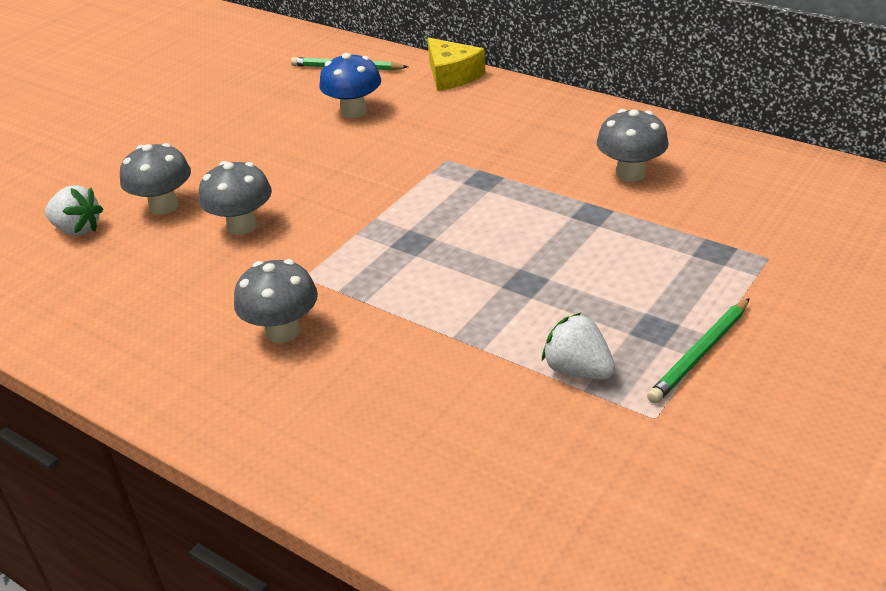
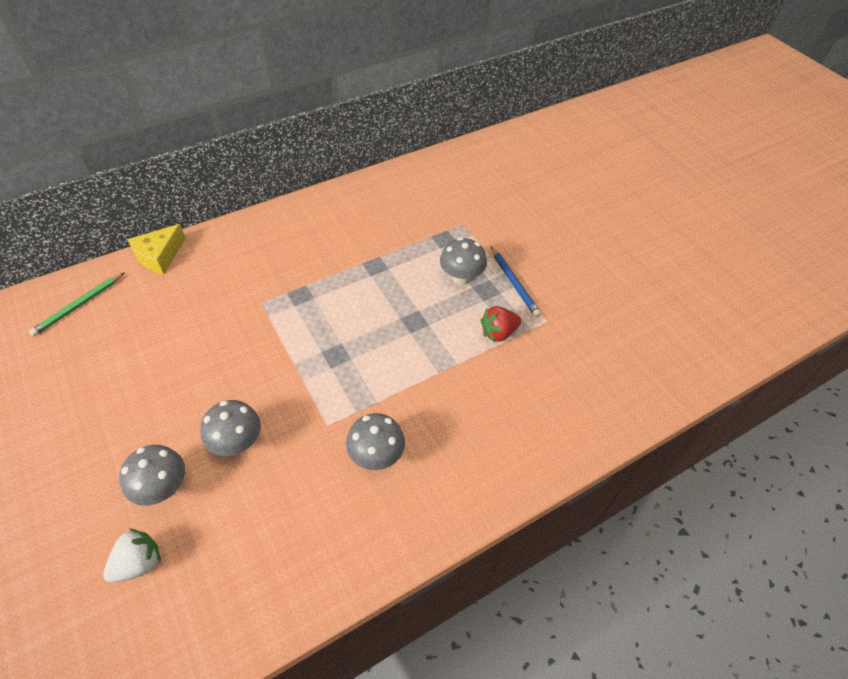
camera: 70 degrees left, 15 degrees up
blue mushroom [319,53,381,118] -> none
yellow cheese [427,37,485,91] -> yellow cheese turned 135 degrees clockwise [127,224,186,275]
white strawberry [542,312,615,380] -> red strawberry [480,306,521,342]
grey mushroom [597,109,669,182] -> grey mushroom moved to [440,237,487,285]
green pencil [647,298,750,403] -> blue pencil [491,247,541,317]

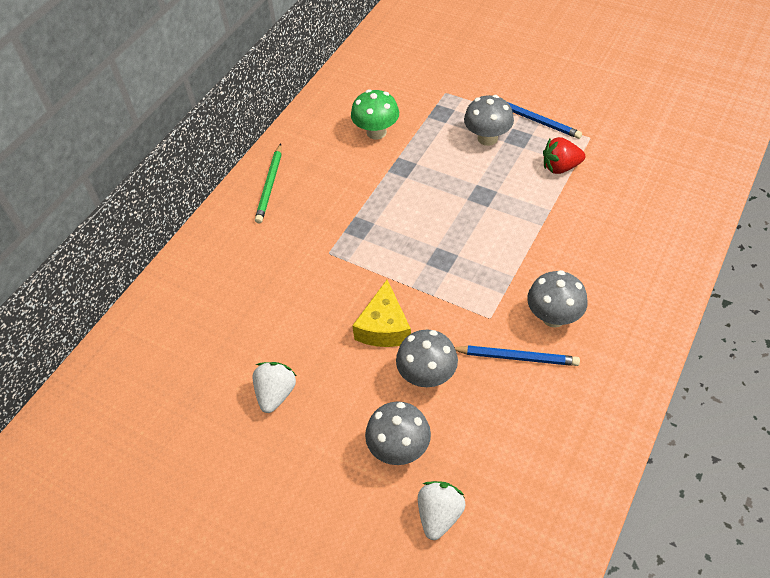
camera: 25 degrees left, 0 degrees up
green pencil [29,272,125,337] -> green pencil moved to [255,144,282,223]
yellow cheese [127,224,186,275] -> yellow cheese moved to [352,280,411,347]
red strawberry [480,306,521,342] -> red strawberry turned 45 degrees clockwise [543,137,585,174]
none -> white strawberry [253,362,296,413]
none -> green mushroom [351,89,399,140]
none -> blue pencil [454,345,580,366]

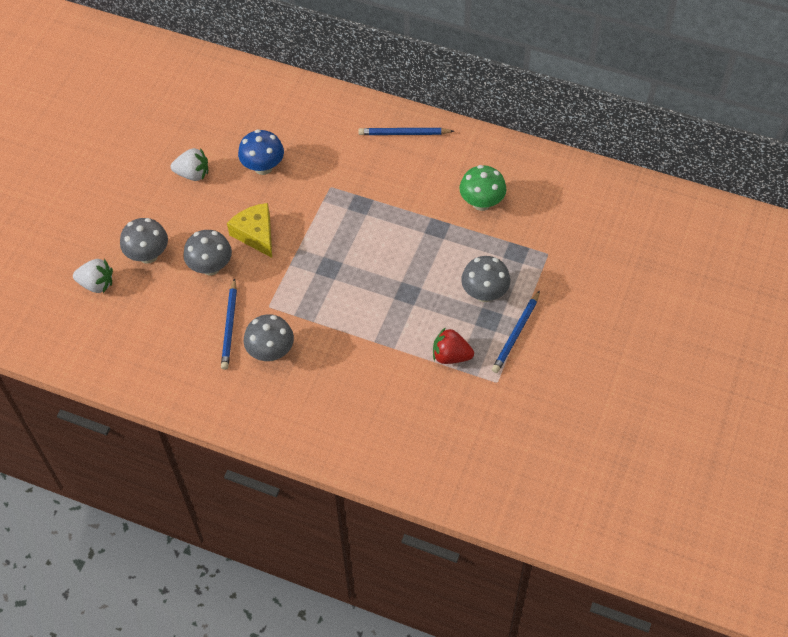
camera: 80 degrees right, 5 degrees up
green pencil [255,144,282,223] -> blue pencil [358,128,454,135]
yellow cheese [352,280,411,347] -> yellow cheese turned 60 degrees clockwise [227,203,272,258]
red strawberry [543,137,585,174] -> red strawberry turned 60 degrees counterclockwise [433,327,474,364]
none -> blue mushroom [238,129,284,175]

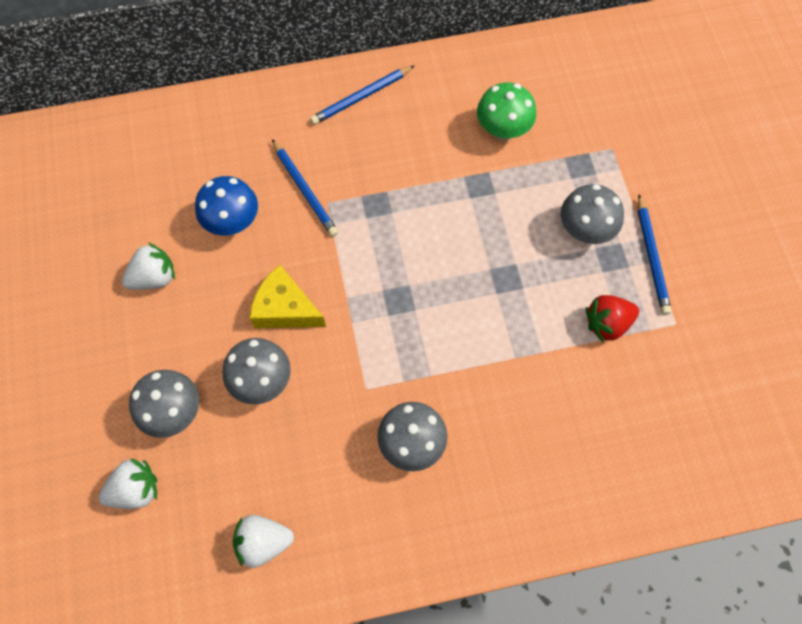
camera: 35 degrees left, 10 degrees up
blue pencil [221,278,237,370] -> blue pencil moved to [272,139,338,237]
none -> white strawberry [233,515,294,568]

